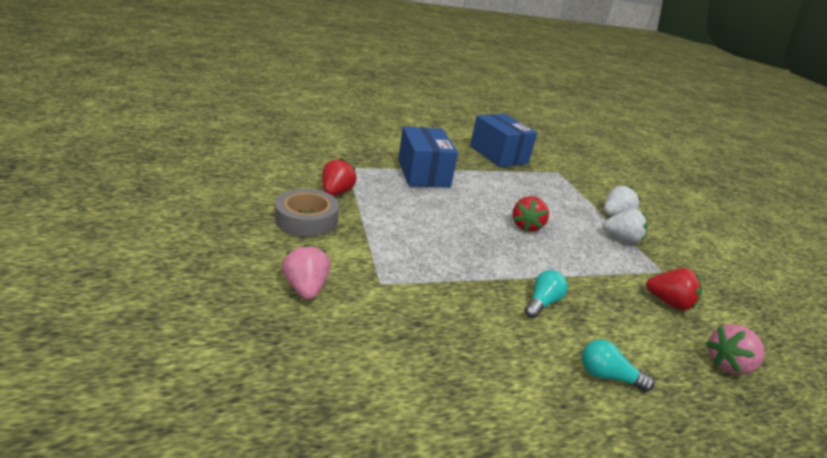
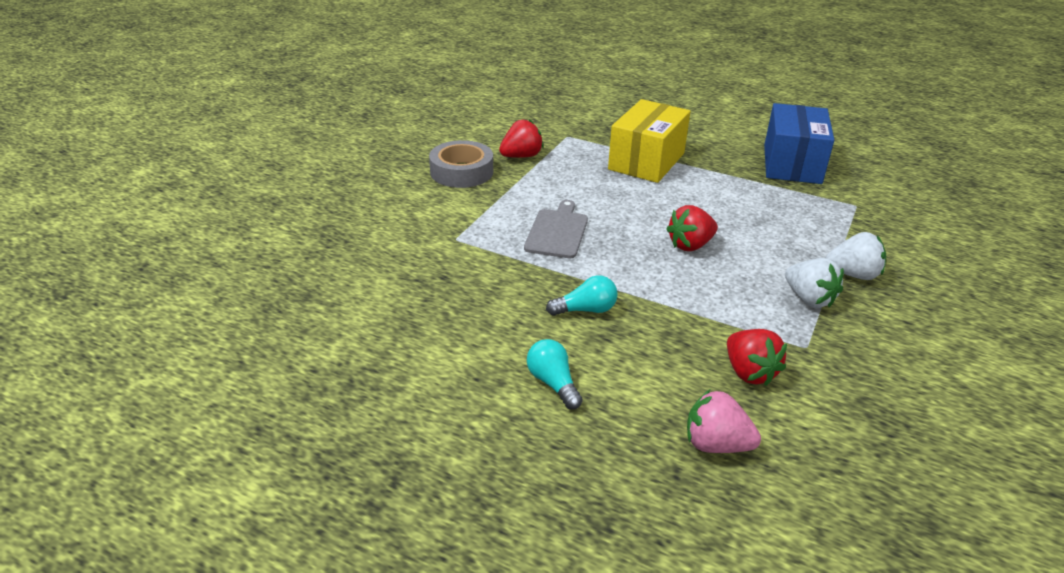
camera: 45 degrees right, 5 degrees up
pink strawberry [282,244,331,300] -> none
blue box [398,126,458,188] -> yellow box [608,99,691,183]
none -> grey cutting board [524,200,588,258]

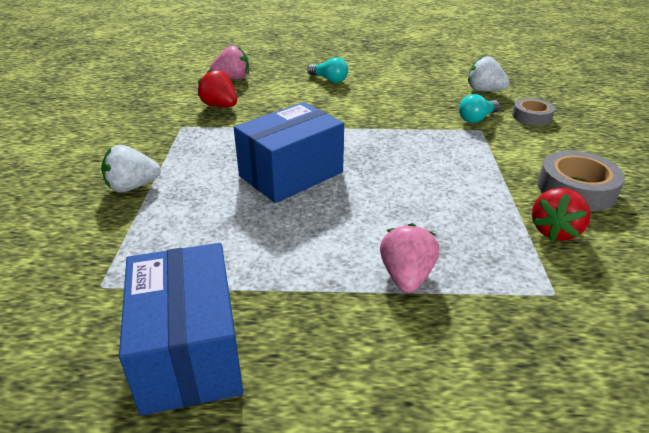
camera: 155 degrees right, 0 degrees up
grey cutting board [524,200,588,258] -> none
turquoise light bulb [546,275,618,316] -> turquoise light bulb moved to [459,94,500,123]
yellow box [608,99,691,183] -> pink strawberry [380,223,439,293]
red strawberry [666,205,718,251] -> blue box [234,102,344,203]
white strawberry [785,258,844,308] -> white strawberry moved to [468,56,510,91]
none -> grey tape [512,98,555,126]

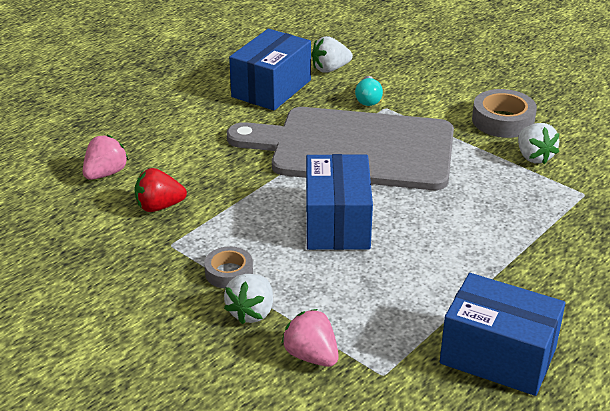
camera: 50 degrees left, 0 degrees up
turquoise light bulb [307,57,348,83] -> none
pink strawberry [380,223,439,293] -> pink strawberry moved to [281,309,339,367]
grey tape [512,98,555,126] -> grey tape moved to [204,246,253,289]
red strawberry [532,188,591,241] -> white strawberry [518,123,559,164]
none -> grey cutting board [227,107,454,190]
none -> blue box [229,29,311,110]

